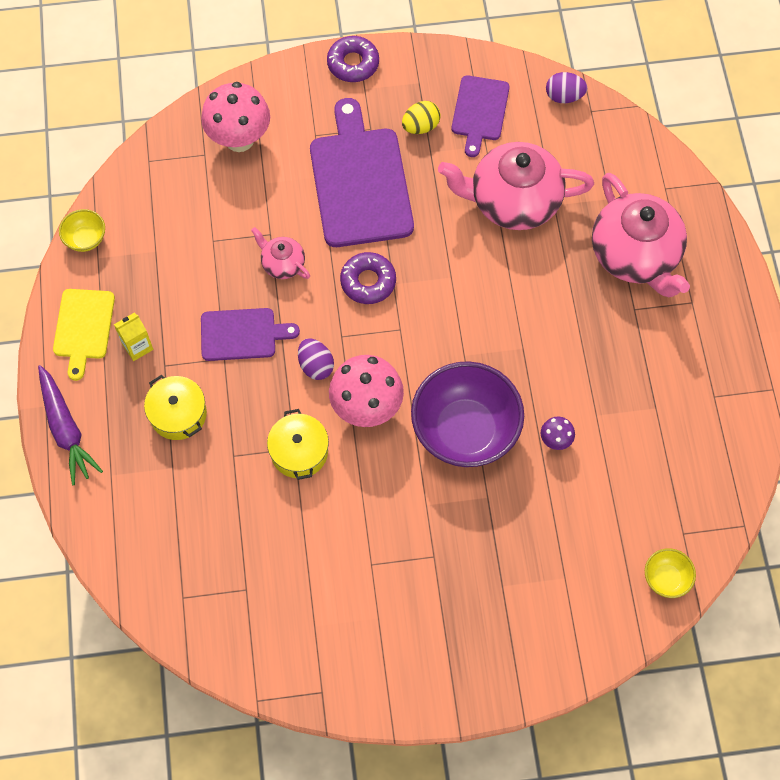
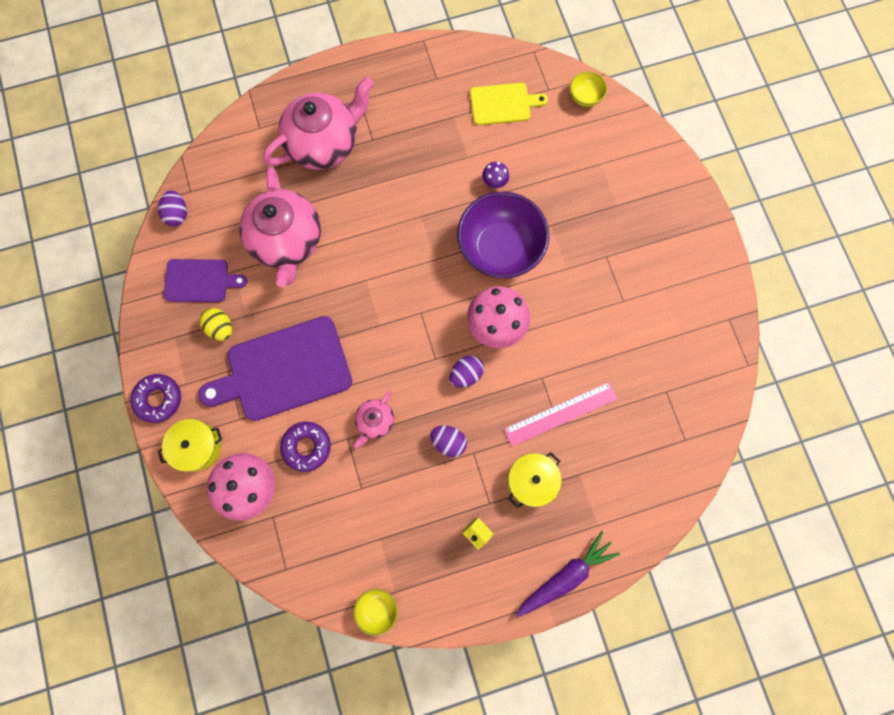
camera: 100 degrees left, 10 degrees up
yellow cutting board [53,289,115,381] -> yellow cutting board moved to [470,83,548,125]
purple cutting board [201,308,300,361] -> purple egg [430,426,467,457]
yellow pot [267,409,329,480] -> yellow pot moved to [158,419,222,472]
purple donut [340,252,396,304] -> purple donut moved to [280,422,331,472]
none -> pink ruler [504,382,618,447]

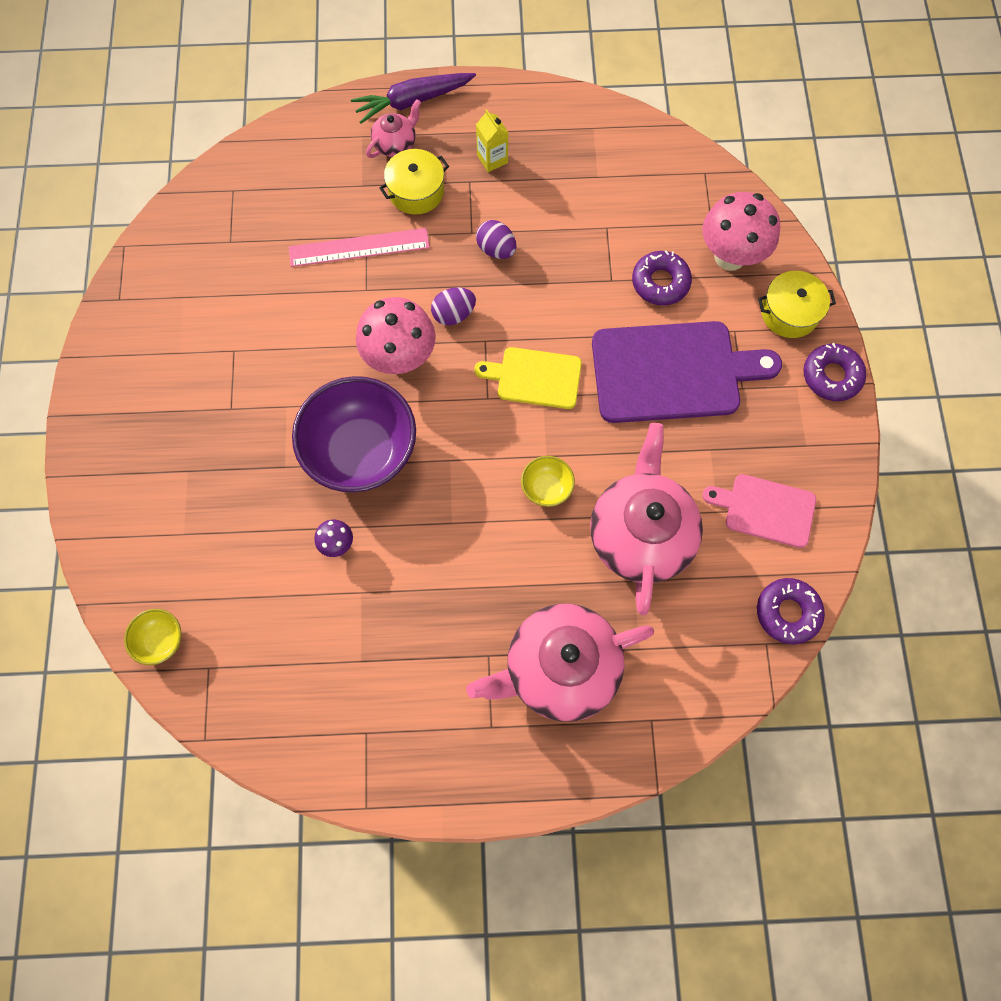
camera: 165 degrees left, 5 degrees down
purple egg [158,190,187,226] -> purple donut [757,578,825,644]
purple cutting board [164,259,248,302] -> pink cutting board [702,474,816,548]
yellow egg [199,308,232,341] -> none
pink teapot [353,391,394,449] -> pink teapot moved to [366,99,421,158]
yellow bowl [353,589,398,636] -> yellow bowl moved to [521,456,575,507]
yellow cutting board [470,83,548,125] -> yellow cutting board moved to [474,347,582,409]

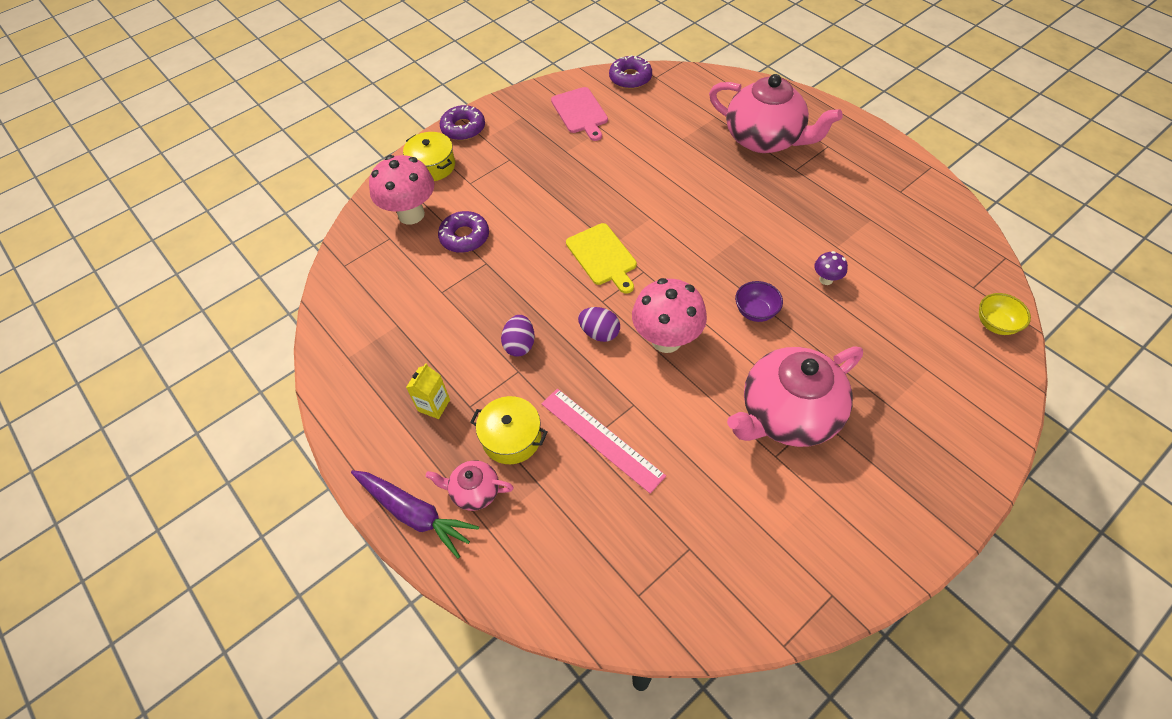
camera: 125 degrees left, 15 degrees down
purple bowl [292,376,416,492] -> purple bowl [735,281,783,322], size x0.44
yellow bowl [521,456,575,507] -> none
pink teapot [590,423,703,615] -> pink teapot moved to [727,346,863,447]
purple cutting board [592,321,782,423] -> none

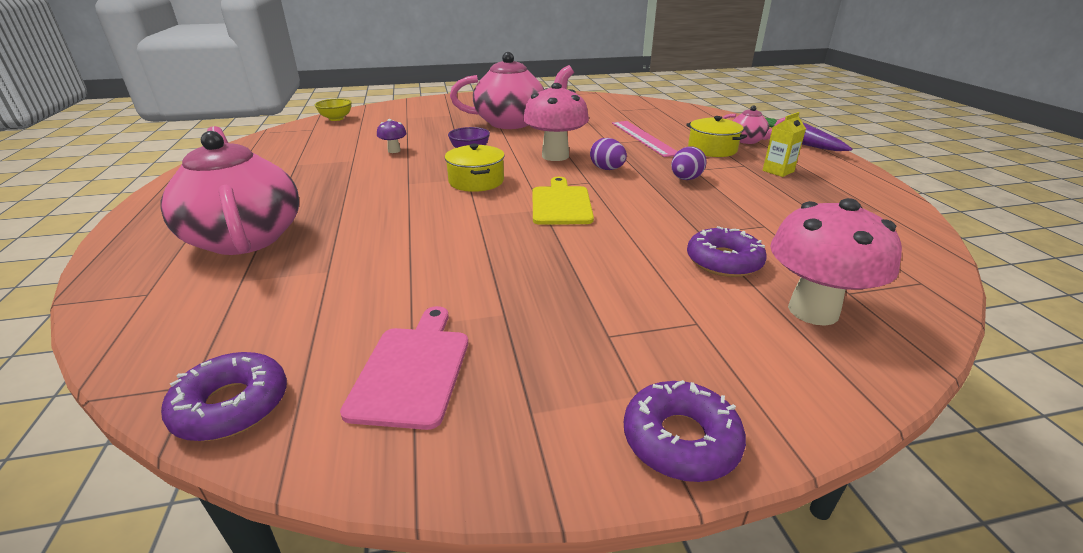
camera: 155 degrees left, 25 degrees down
yellow pot [403,132,455,181] -> yellow pot moved to [445,144,505,192]

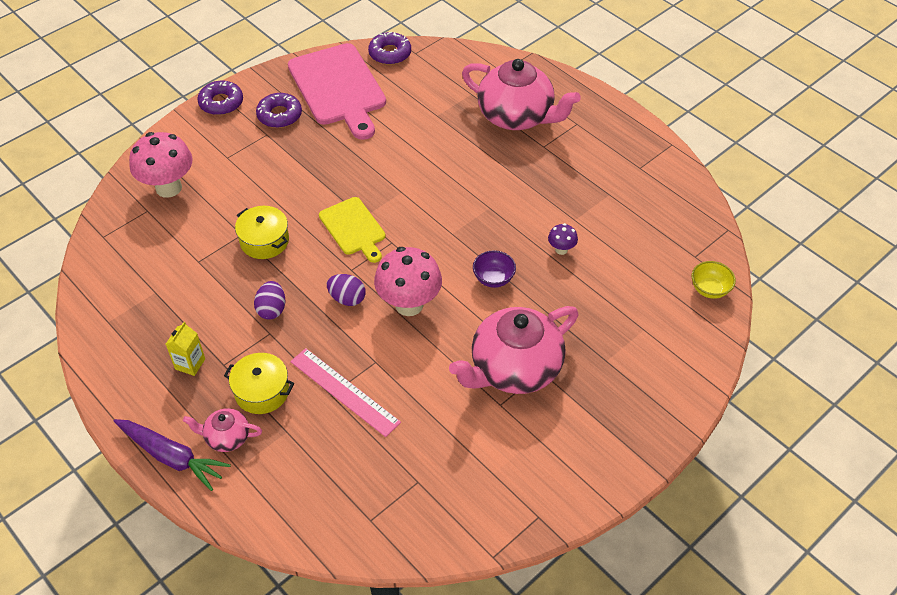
camera: 150 degrees right, 20 degrees up
pink cutting board [340,306,468,430] -> pink cutting board [288,43,386,140], size x1.77
yellow pot [445,144,505,192] -> yellow pot moved to [235,206,289,259]
purple donut [687,226,766,277] -> purple donut moved to [256,93,302,128]

